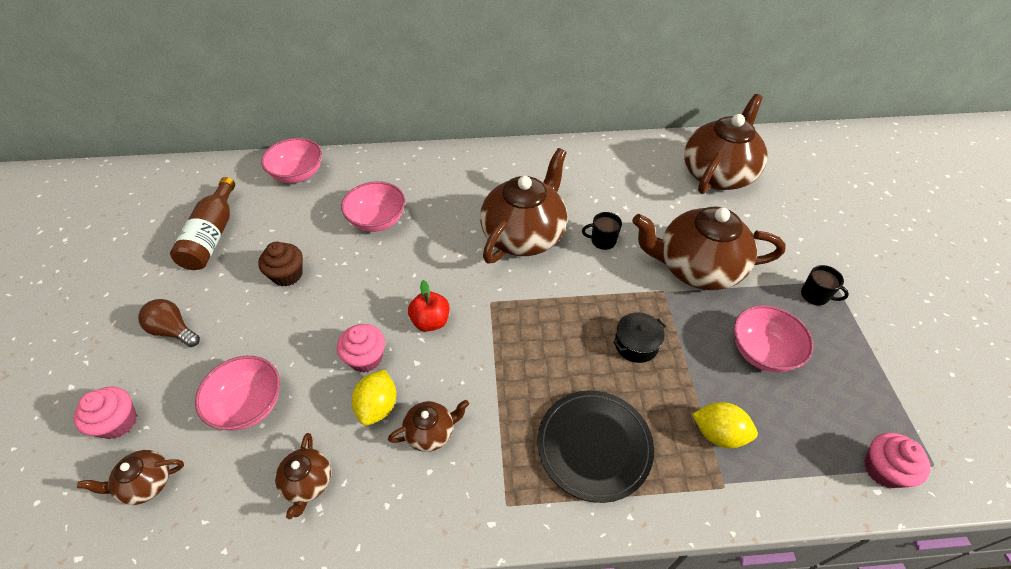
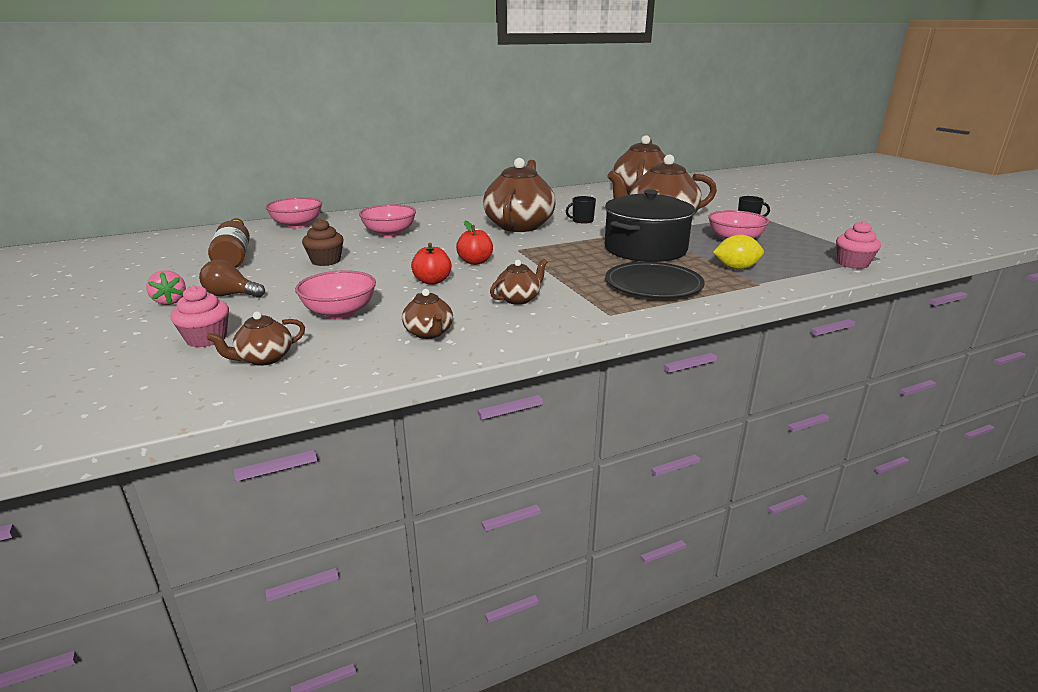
camera: 20 degrees left, 25 degrees down
pink cupcake [337,324,385,372] -> red apple [411,243,452,285]
yellow lemon [352,369,396,426] -> none
black pot [613,313,666,363] -> black pot [605,190,695,262], size x2.27
none -> pink strawberry [146,270,186,305]

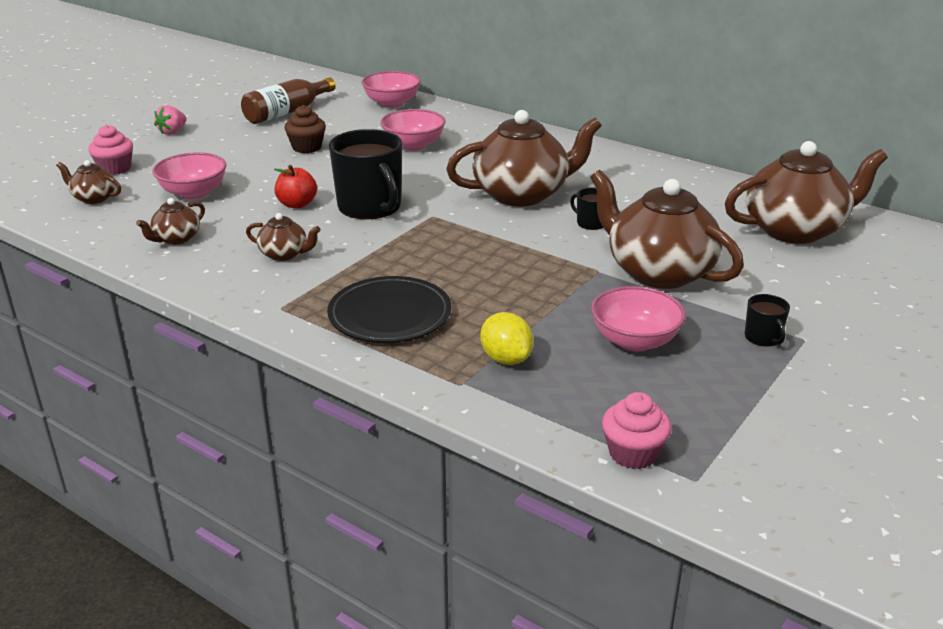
camera: 60 degrees right, 5 degrees up
brown light bulb [199,260,265,298] -> none
red apple [456,221,493,265] -> black mug [329,129,402,220]
black pot [605,190,695,262] -> none

